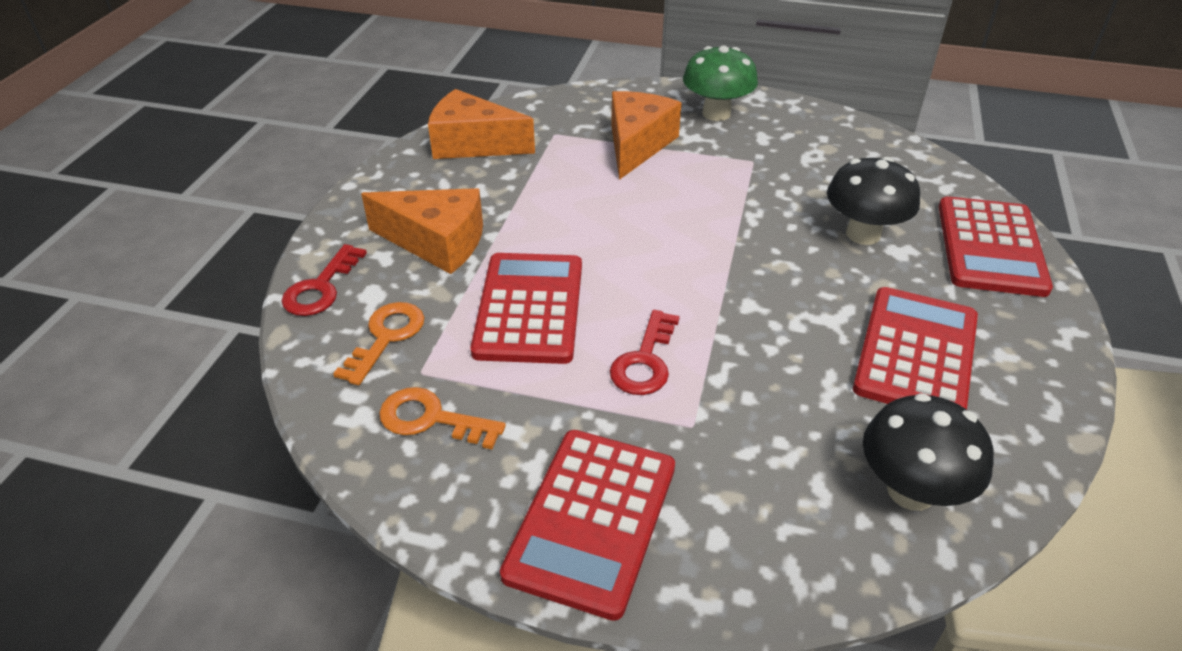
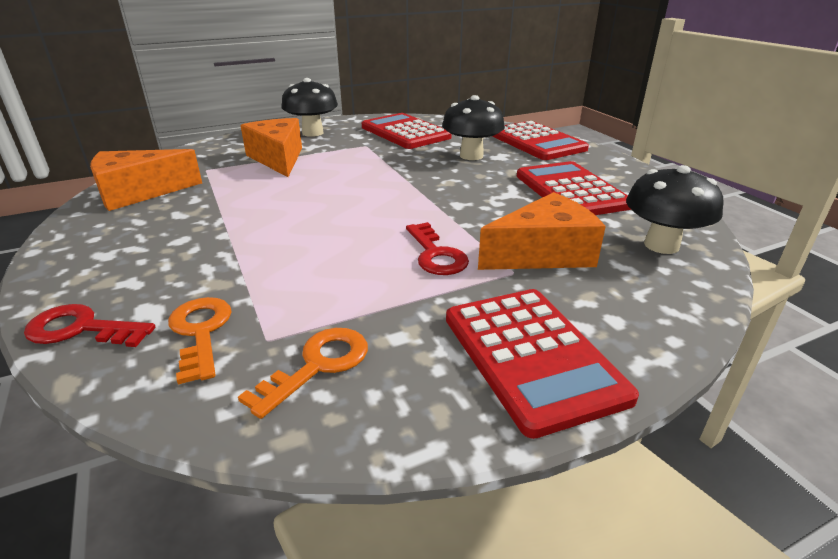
camera: 40 degrees left, 10 degrees down
red key [281,244,367,316] -> red key turned 120 degrees clockwise [24,304,155,347]
orange cheese [361,188,483,274] -> orange cheese moved to [478,192,606,270]
orange key [379,387,506,449] -> orange key turned 150 degrees clockwise [238,328,368,419]
red calculator [470,253,582,364] -> red calculator moved to [362,113,452,149]
green mushroom [683,46,758,121] -> black mushroom [281,78,338,137]

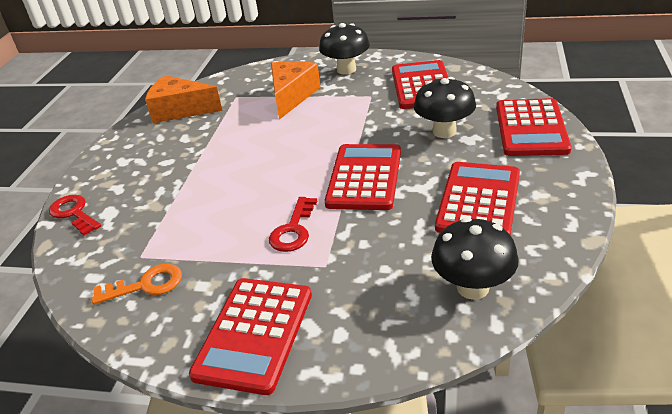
camera: 40 degrees right, 5 degrees up
orange key [168,297,232,385] -> none
orange cheese [478,192,606,270] -> none
none -> red calculator [324,144,401,210]

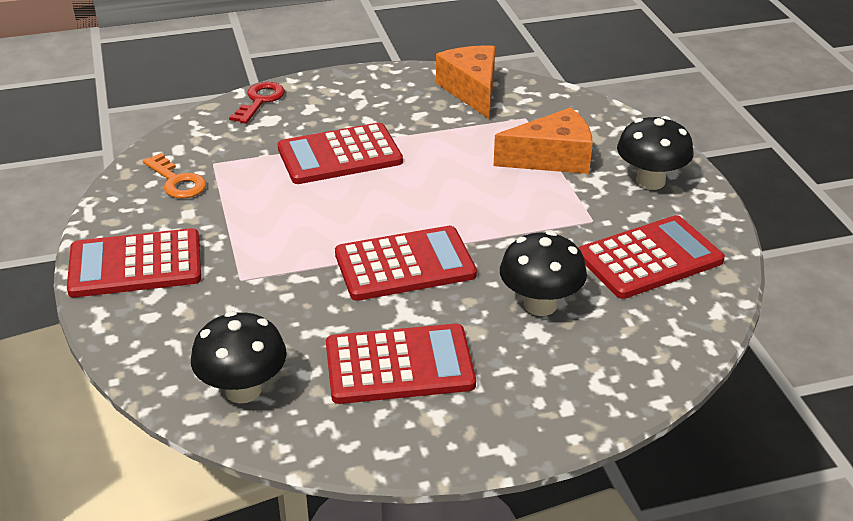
camera: 60 degrees right, 0 degrees up
red key [269,197,317,252] -> none
red calculator [496,98,572,156] -> red calculator moved to [278,123,403,184]

